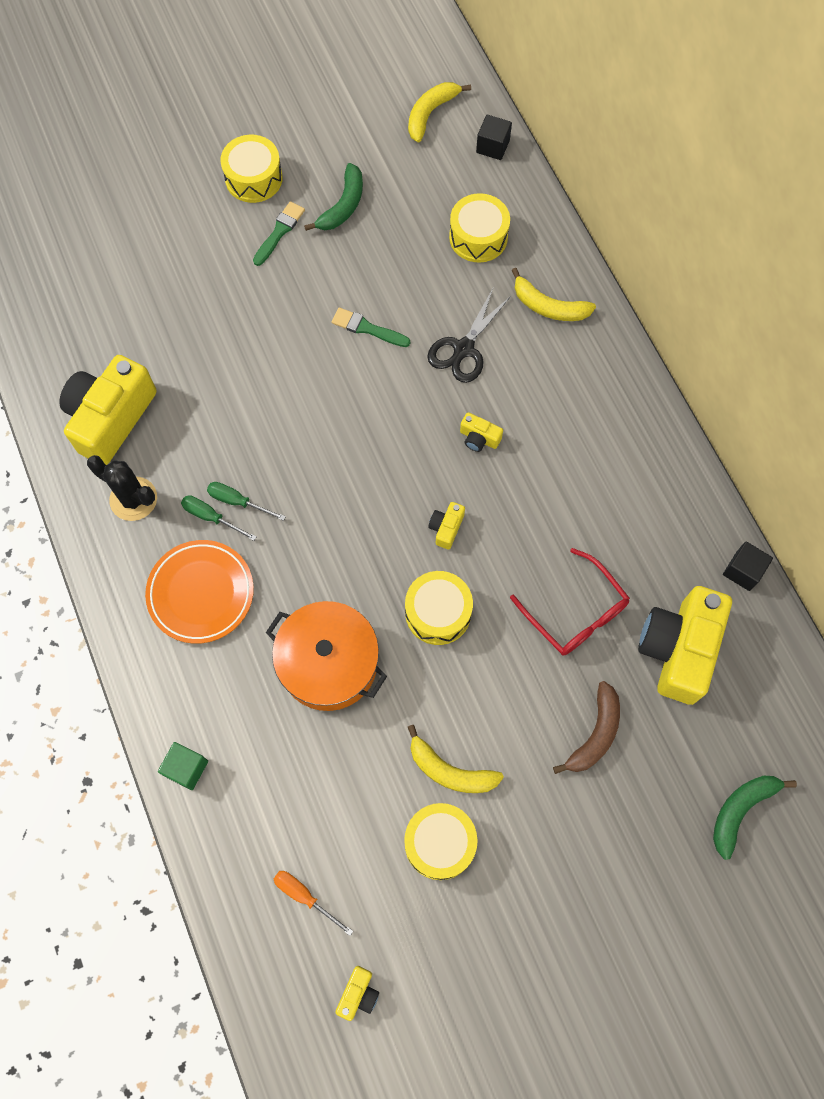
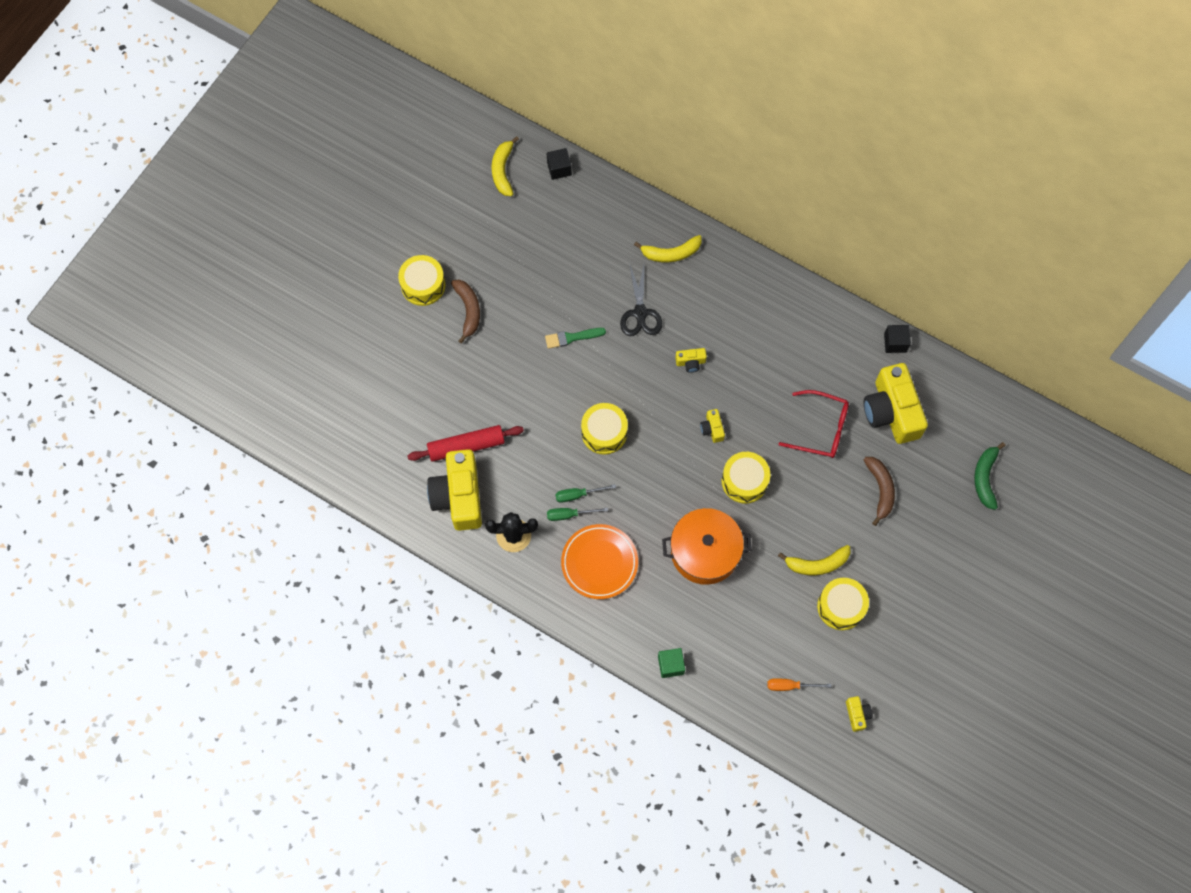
camera: 35 degrees left, 0 degrees up
green brush [253,201,305,266] -> brown banana [451,280,480,344]
green banana [304,163,363,231] -> none
yellow drum [449,193,510,263] -> yellow drum moved to [581,403,628,455]
none -> red rolling pin [408,425,524,462]

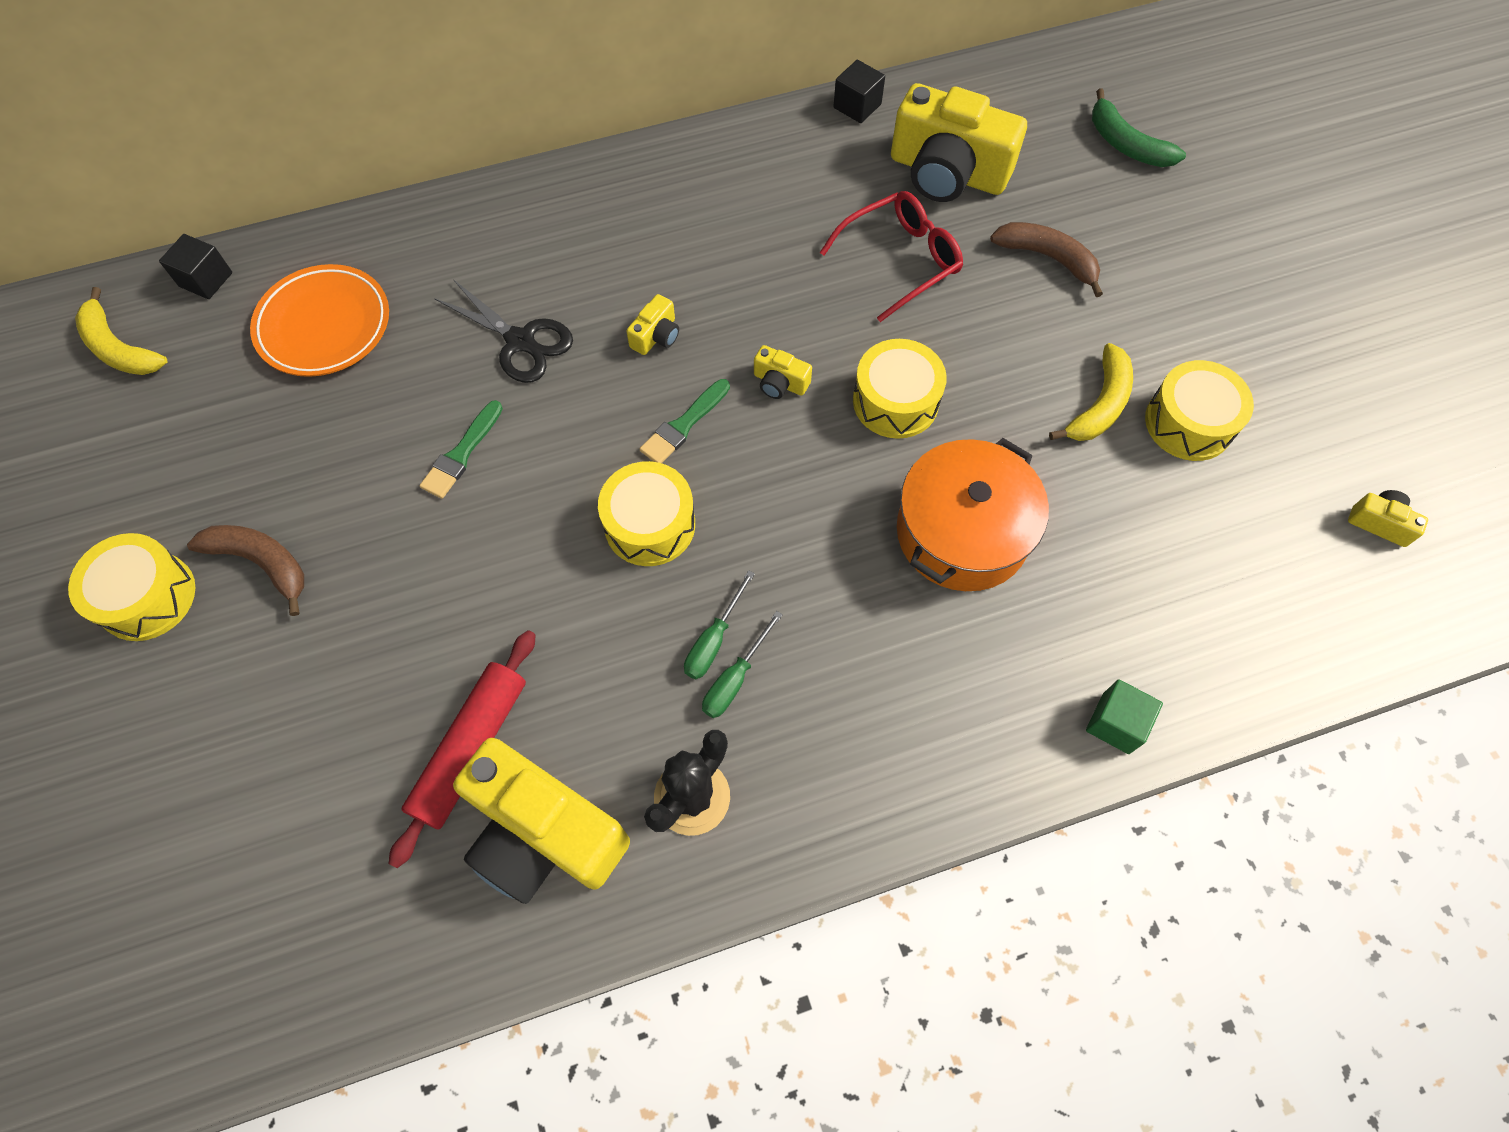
camera: 50 degrees left, 5 degrees down
orange plate [561,524,638,599] -> orange plate moved to [250,264,389,377]
yellow banana [634,235,702,262] -> none
orange screwdriver [767,678,831,691] -> none
none -> green brush [640,379,730,463]

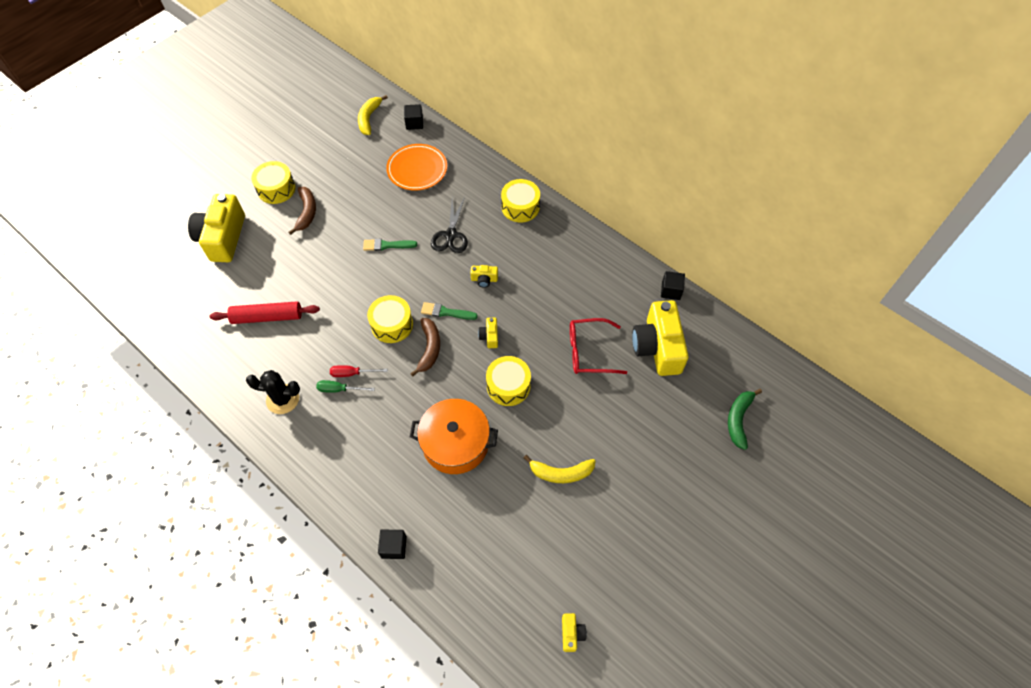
camera: 60 degrees right, 5 degrees down
yellow camera [453,738,630,904] -> yellow camera moved to [188,194,245,262]
green screwdriver [684,570,755,679] -> red screwdriver [330,365,388,377]
red glasses [819,191,963,322] -> red glasses turned 150 degrees clockwise [570,318,627,374]
brown banana [990,222,1103,297] -> brown banana moved to [410,318,440,377]
green cube [1086,679,1163,754] -> black cube [378,530,407,559]
yellow drum [1145,360,1254,461] -> yellow drum moved to [501,179,540,223]

